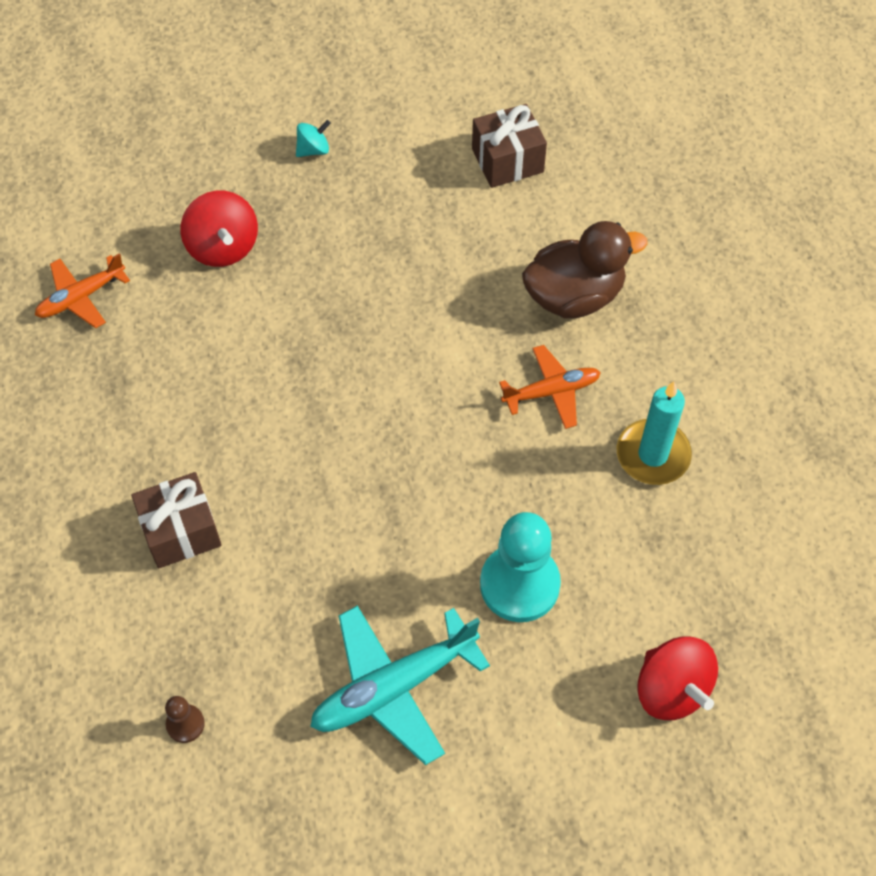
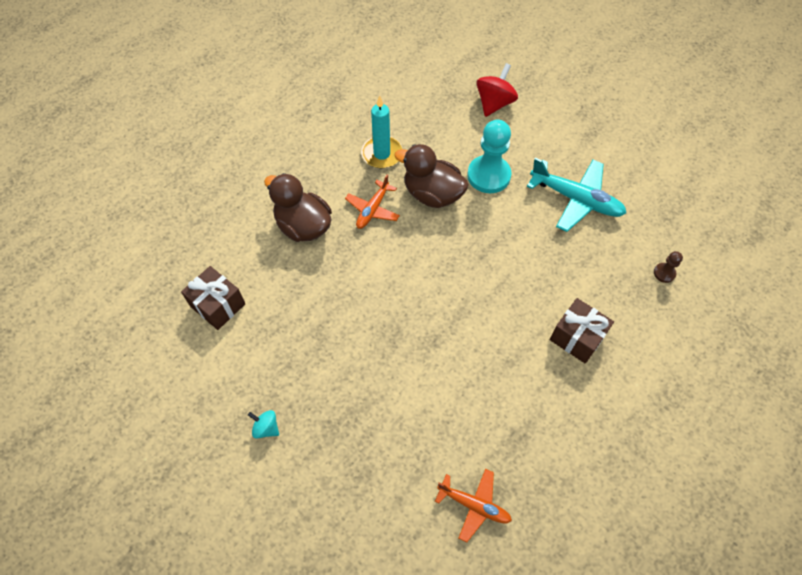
camera: 120 degrees left, 0 degrees up
red spinning top [181,191,258,267] -> none
orange plane [499,345,601,429] -> orange plane turned 105 degrees counterclockwise [345,175,400,229]
none -> brown duck [394,144,469,208]

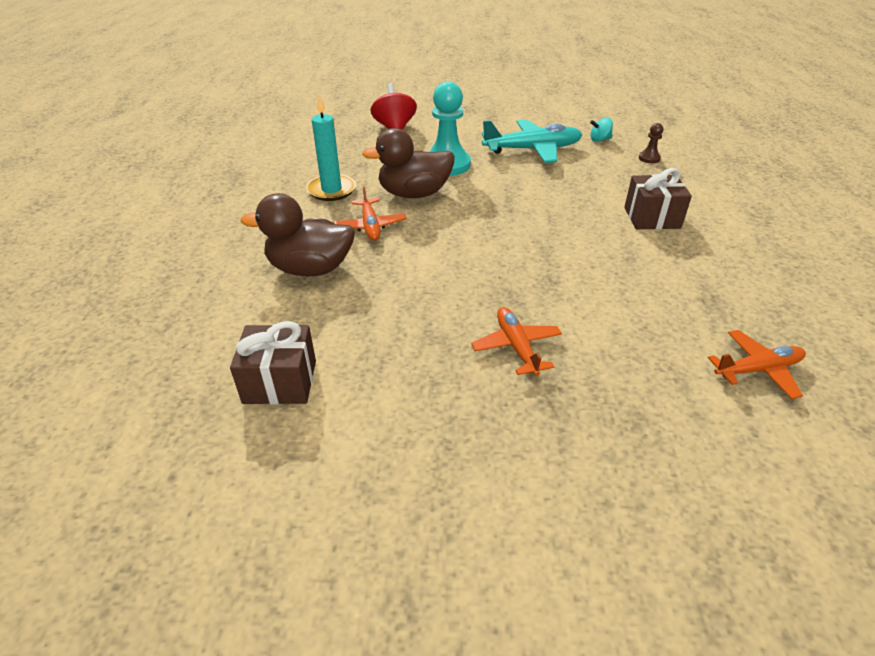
camera: 40 degrees left, 20 degrees down
turquoise spinning top [248,410,279,439] -> turquoise spinning top moved to [590,117,613,142]
none -> orange plane [471,307,562,376]

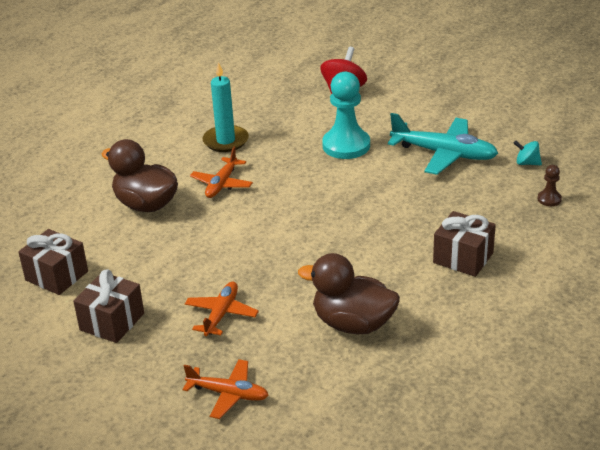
camera: 35 degrees right, 5 degrees down
brown duck [362,128,455,198] -> brown duck moved to [298,253,400,334]
orange plane [708,330,806,399] -> orange plane moved to [182,359,269,419]
none -> brown gift [73,269,144,343]

